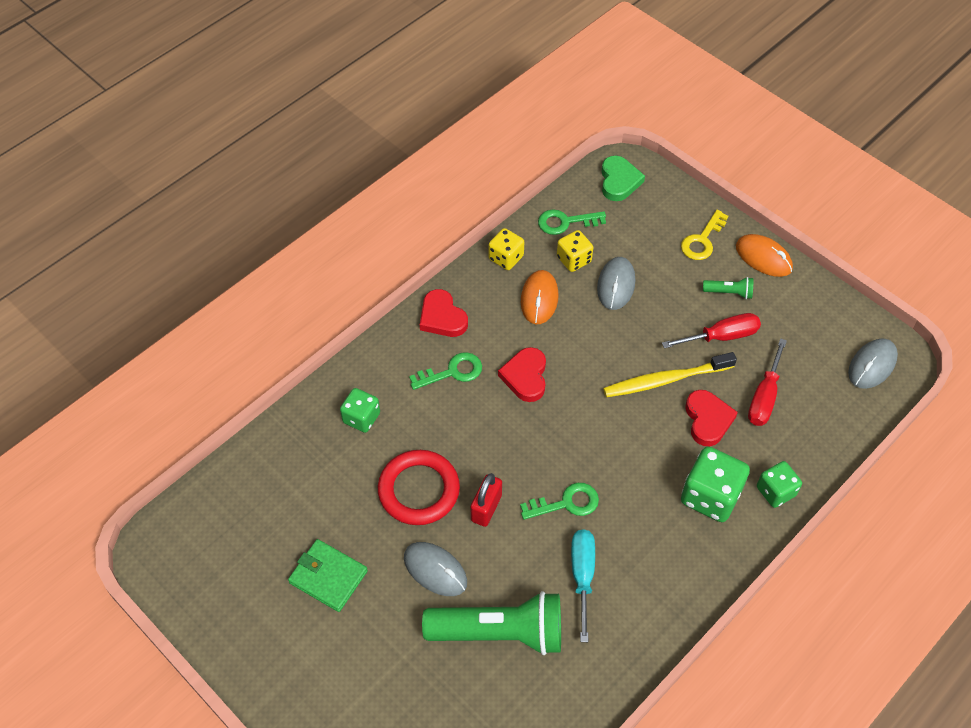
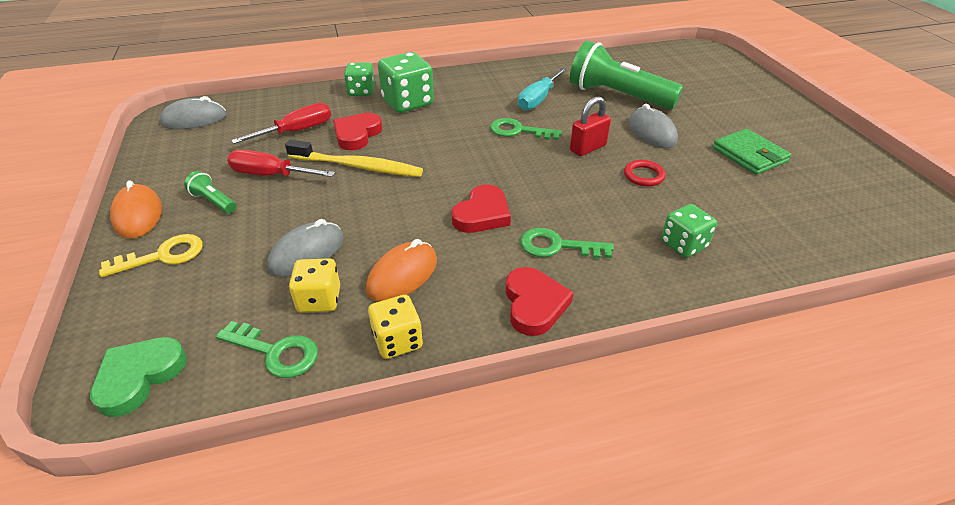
camera: 150 degrees left, 15 degrees down
red ring [378,450,460,525] -> red ring [624,160,666,187], size x0.49

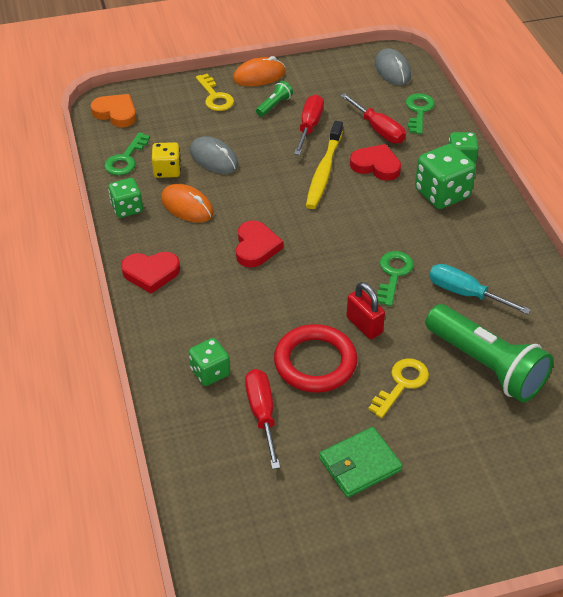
camera: 90 degrees right, 5 degrees up
green heart [90,337,187,417] -> orange heart [90,94,136,127]
yellow dice [368,295,423,359] -> green dice [108,178,143,218]
red heart [452,185,511,233] -> red heart turned 120 degrees counterclockwise [236,220,283,268]
green key [520,228,614,259] -> green key moved to [406,93,435,134]
green flashlight [570,41,683,109] -> green flashlight turned 105 degrees clockwise [425,304,554,403]
red ring [624,160,666,187] -> red ring [274,324,357,393], size x2.02
grey mouse [628,104,678,148] -> yellow key [368,358,429,418]
none -> red screwdriver [245,369,280,469]

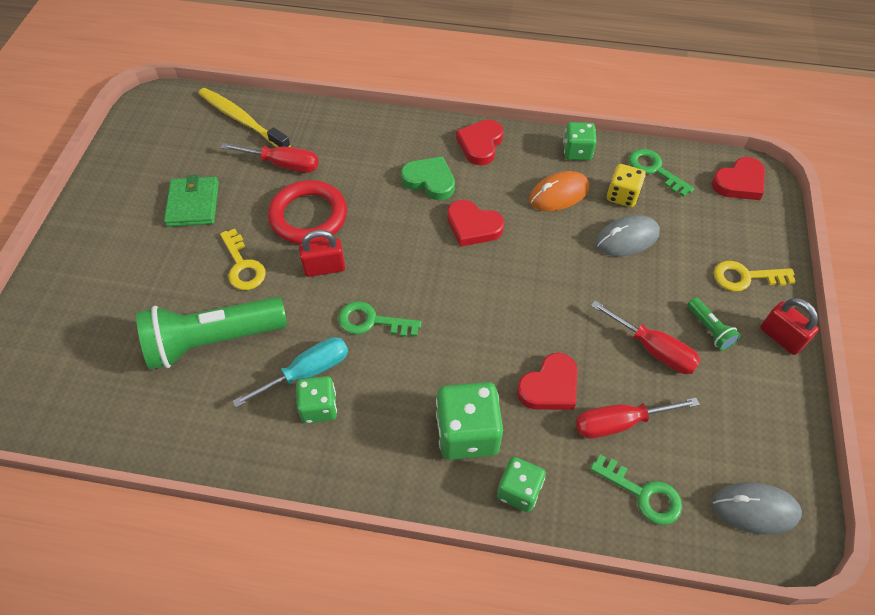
camera: 115 degrees right, 10 degrees up
orange heart [90,94,136,127] -> red heart [712,157,765,200]
green dice [188,338,230,386] -> green dice moved to [296,376,337,423]
orange mouse [233,56,286,86] -> red padlock [760,298,819,355]
yellow toothbrush [306,121,343,209] -> yellow toothbrush moved to [199,88,291,147]
green key [377,251,414,306] -> green key turned 150 degrees clockwise [338,301,422,337]
none -> green heart [401,156,455,200]

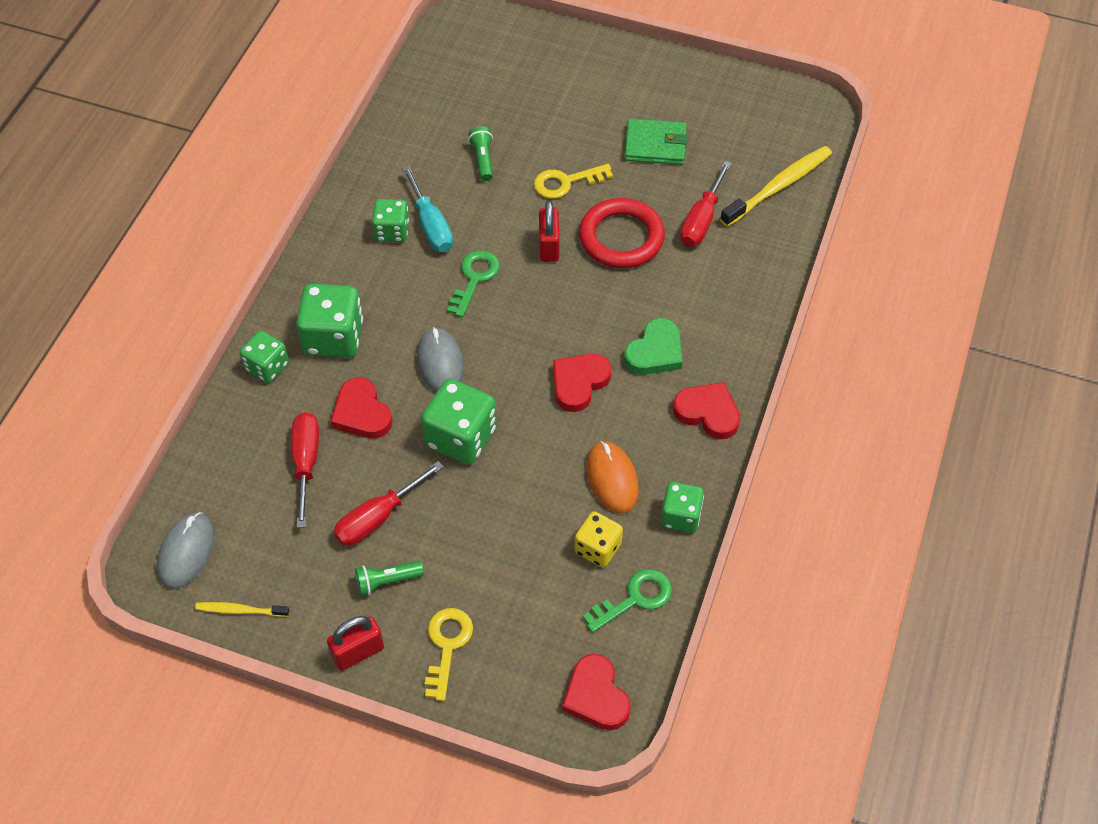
camera: 100 degrees right, 0 degrees up
green flashlight [136,297,287,369] -> green flashlight [468,126,493,181], size x0.43
green key [590,454,682,525] -> none
grey mouse [595,215,660,256] -> grey mouse moved to [417,327,464,393]
none -> yellow toothbrush [195,602,289,617]
none -> green dice [421,379,497,465]

